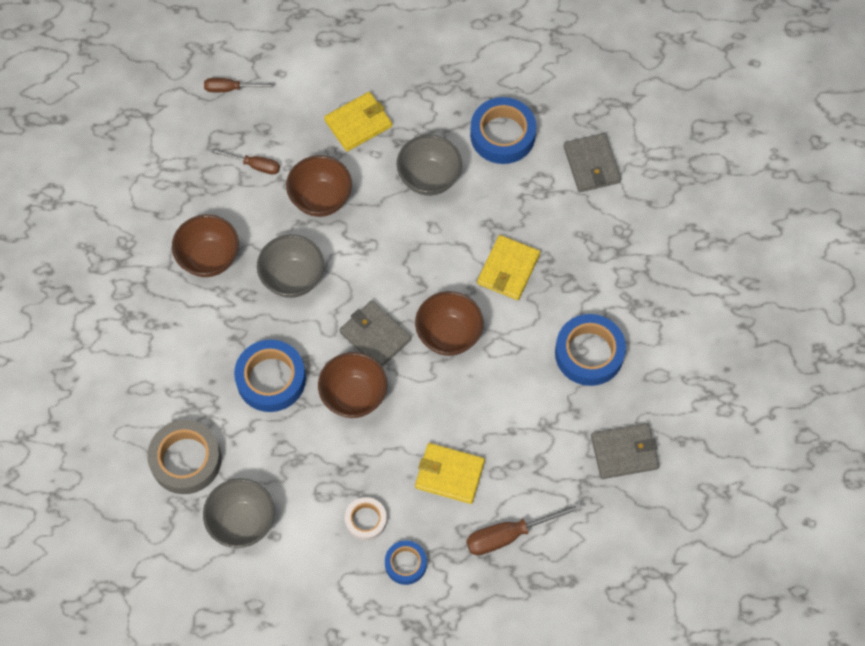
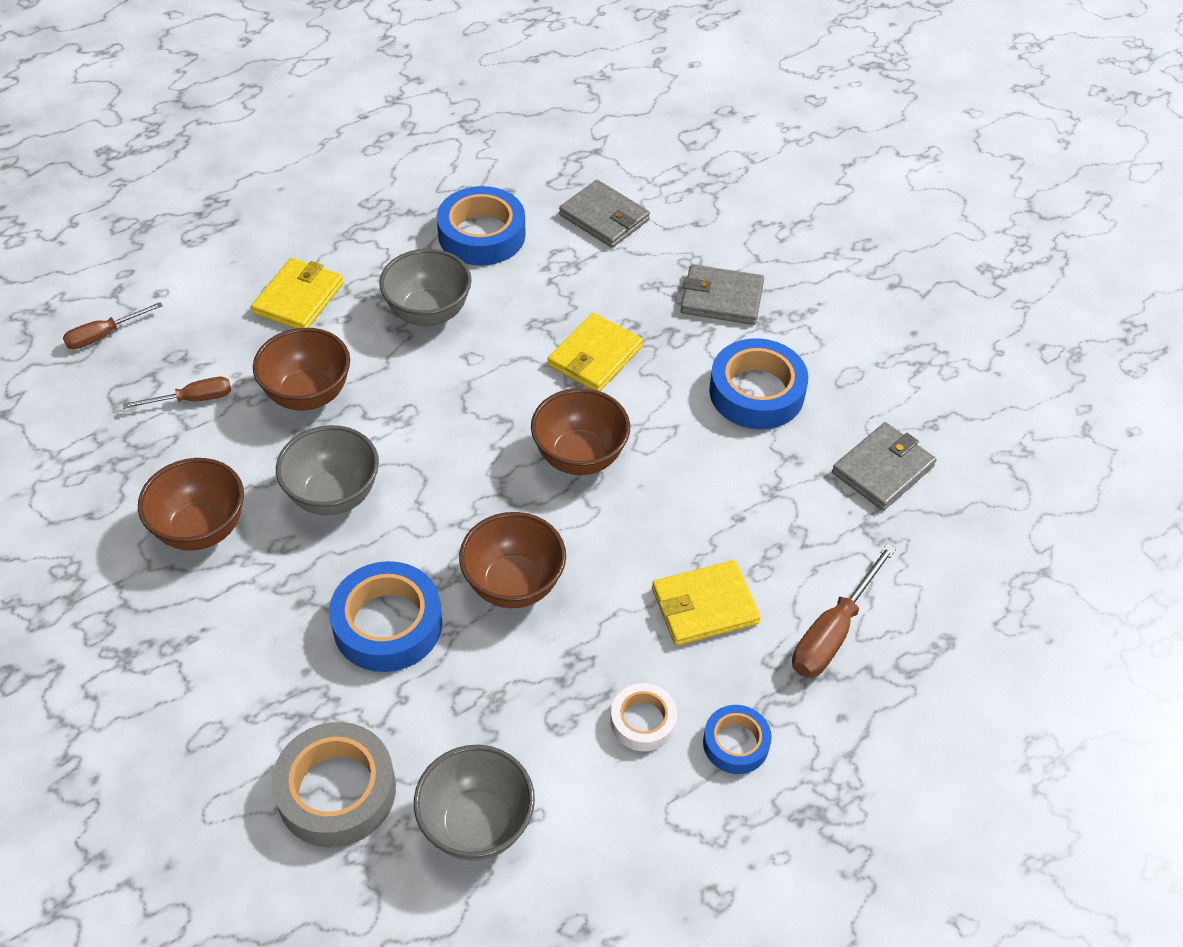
camera: 35 degrees left, 15 degrees down
grey wallet [339,300,412,367] -> grey wallet moved to [680,264,764,325]
yellow wallet [477,235,540,300] -> yellow wallet turned 45 degrees clockwise [548,313,643,391]

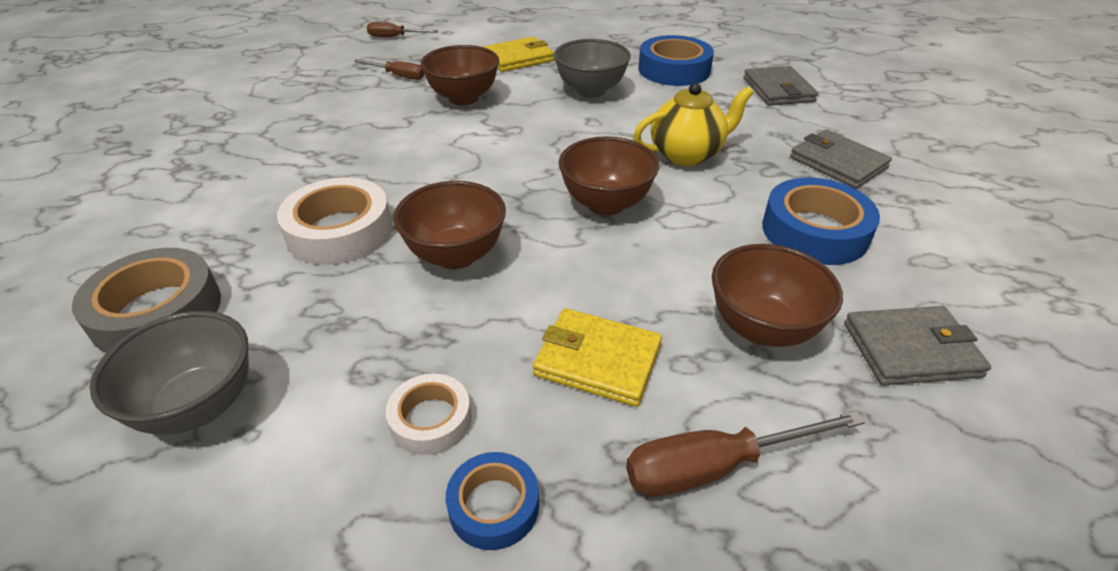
camera: 40 degrees right, 10 degrees down
brown bowl [138,458,244,551] -> brown bowl moved to [712,244,843,347]
grey bowl [276,425,379,515] -> none
blue tape [329,561,442,672] -> white tape [277,177,392,265]
yellow wallet [548,313,643,391] -> yellow teapot [633,83,754,166]

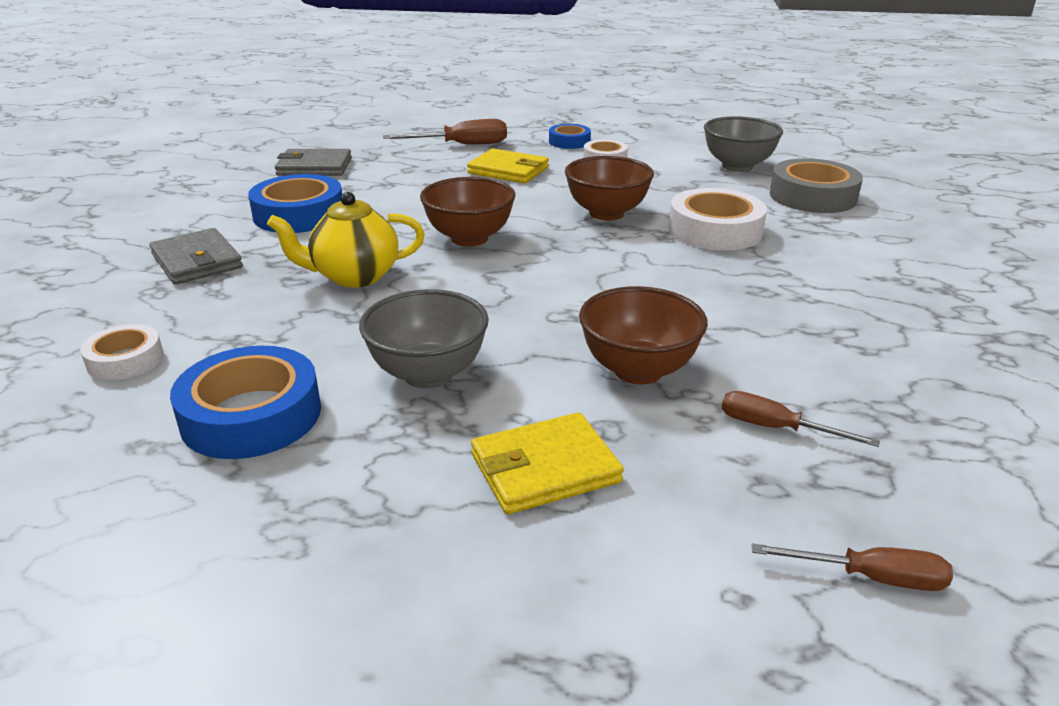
camera: 175 degrees left, 10 degrees down
brown bowl [712,244,843,347] -> none
grey wallet [744,66,818,106] -> white tape [80,324,164,380]

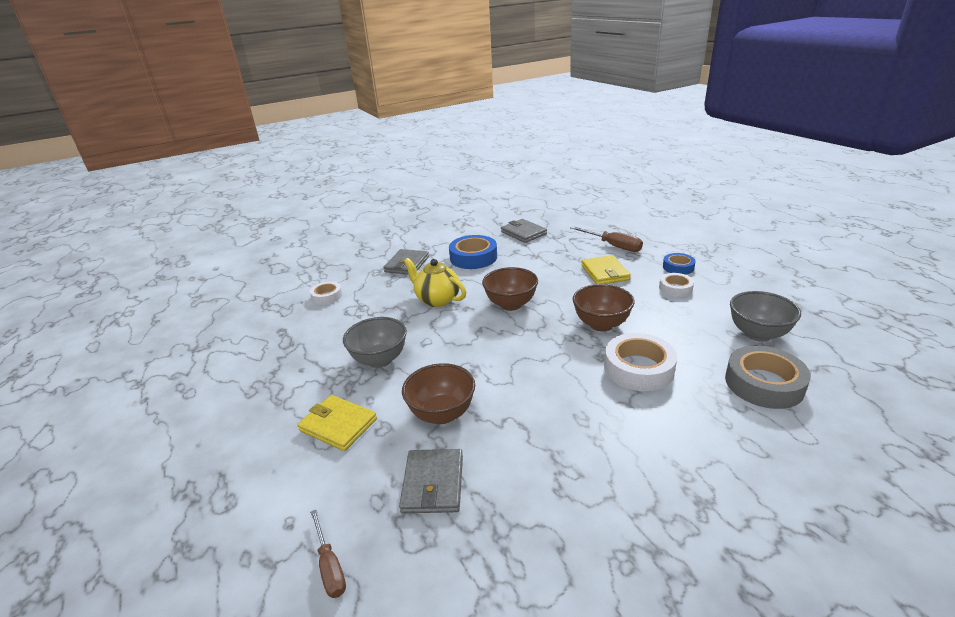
camera: 55 degrees right, 0 degrees up
blue tape [170,346,321,459] -> none
brown screwdriver [722,391,880,447] -> grey wallet [399,449,463,513]

